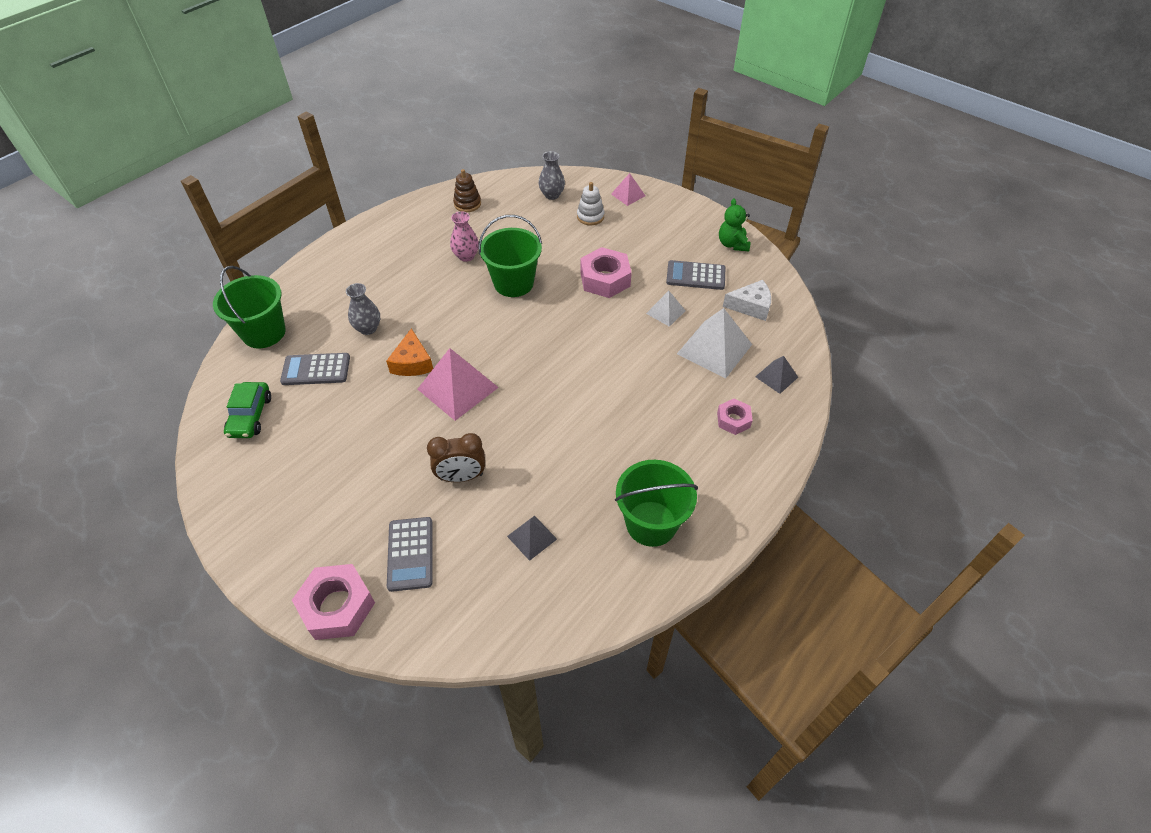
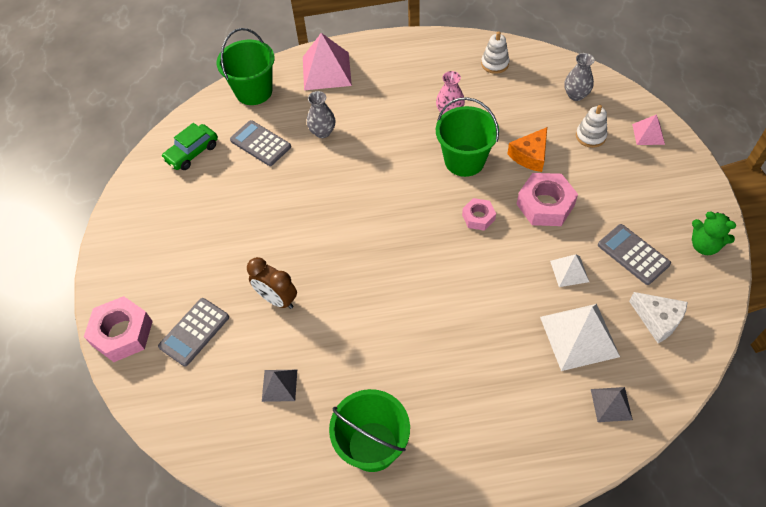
camera: 45 degrees right, 5 degrees up
orange cheese [386,328,433,376] -> orange cheese moved to [507,127,547,172]
pink pyramid [417,348,499,421] -> pink pyramid moved to [303,33,352,90]
brown stacking toy [453,169,481,212] -> white stacking toy [481,31,509,74]
pink nut [717,399,753,435] -> pink nut moved to [462,198,496,231]
green teddy bear [719,198,751,251] -> green teddy bear turned 90 degrees counterclockwise [692,212,736,255]

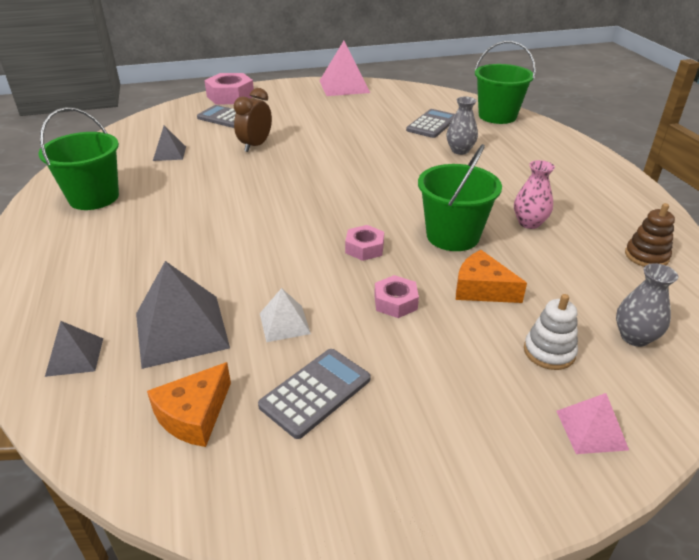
camera: 80 degrees right, 20 degrees down
green car [161,123,218,170] -> none
pink pyramid [303,33,352,90] -> pink pyramid moved to [320,41,370,96]
white stacking toy [481,31,509,74] -> brown stacking toy [625,203,675,267]
pink nut [517,173,578,226] -> pink nut [374,275,419,318], size x0.58
white pyramid [540,304,620,371] -> grey pyramid [136,261,230,369]
white cheese [629,292,687,343] -> orange cheese [147,362,231,447]
green teddy bear [692,212,736,255] -> none

